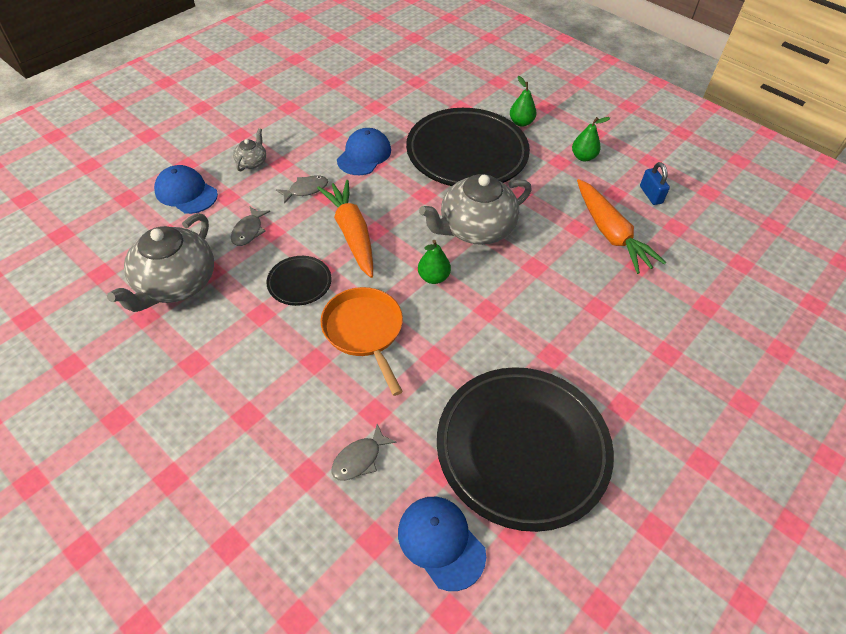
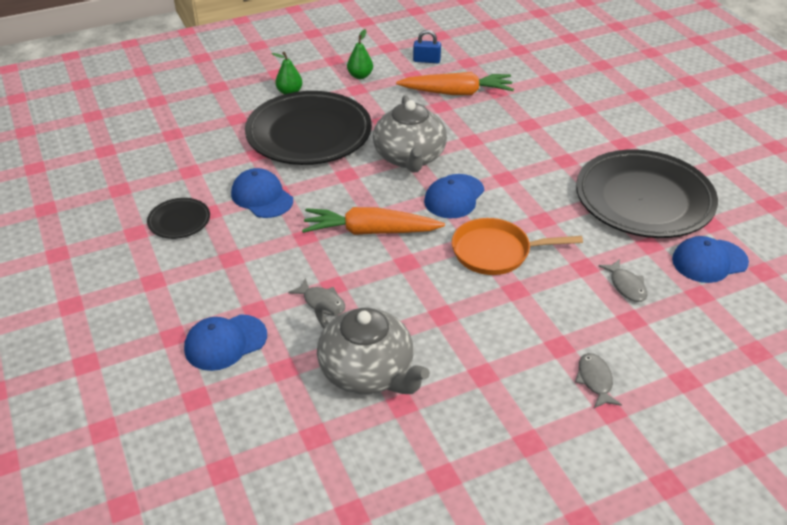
camera: 65 degrees left, 10 degrees down
grey teapot [233,128,266,171] -> none
black plate [266,256,332,306] -> black plate moved to [147,198,210,239]
grey fish [276,175,328,204] -> grey fish moved to [575,353,622,409]
green pear [418,240,451,284] -> blue cap [424,174,484,219]

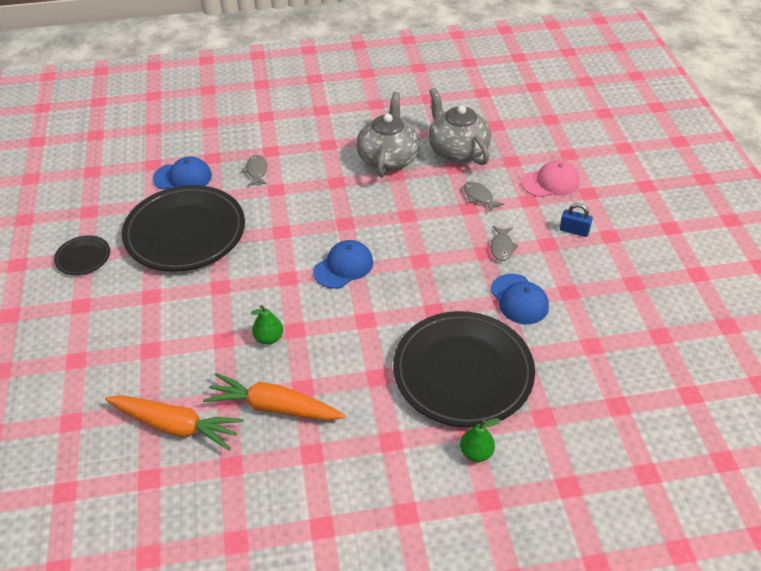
camera: 165 degrees left, 5 degrees up
black plate [147,198,210,239] -> black plate moved to [54,235,110,275]
blue cap [184,314,267,371] -> pink cap [521,160,579,197]
orange carrot [302,207,445,235] -> orange carrot moved to [105,395,243,450]
green pear [347,29,373,79] -> green pear moved to [251,305,283,345]
grey teapot [373,95,447,173] -> grey teapot moved to [356,92,420,177]
blue padlock [413,30,441,63] -> blue padlock moved to [560,203,593,237]
orange pan [452,218,583,275] -> none
grey fish [575,353,622,409] -> grey fish moved to [490,226,519,261]

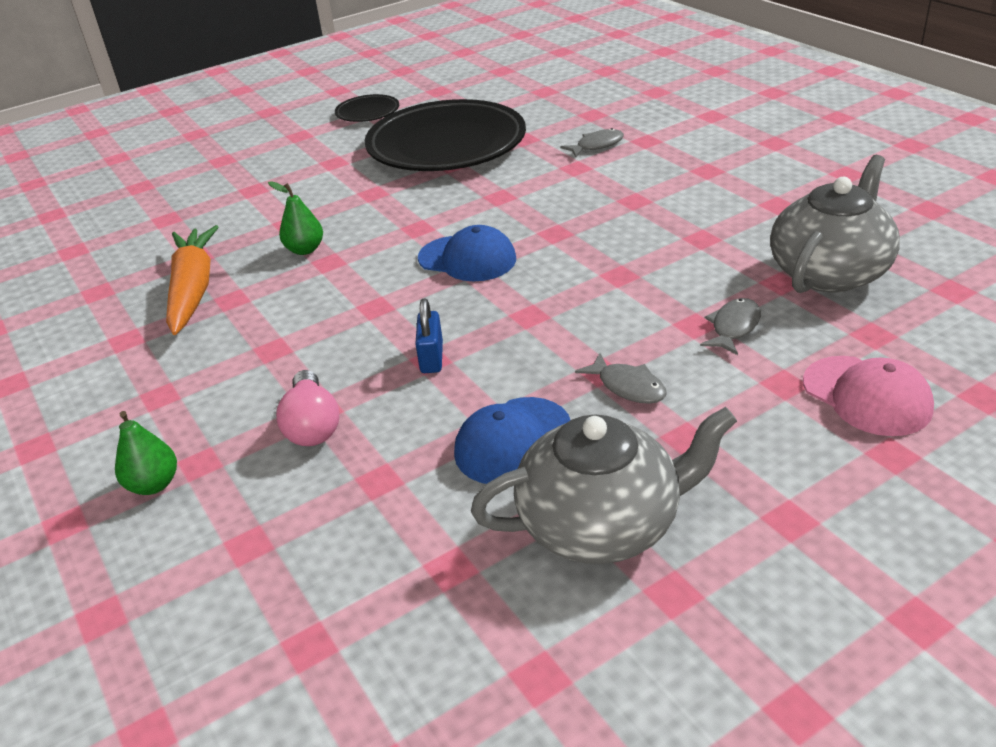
camera: 70 degrees right, 10 degrees down
orange carrot [105,395,243,450] -> none
blue cap [153,157,212,189] -> none
grey teapot [356,92,420,177] -> grey teapot moved to [471,407,737,564]
black plate [393,311,535,427] -> pink light bulb [276,370,339,446]
grey fish [490,226,519,261] -> grey fish turned 120 degrees counterclockwise [575,353,667,404]
blue padlock [560,203,593,237] -> blue padlock moved to [415,299,443,373]

